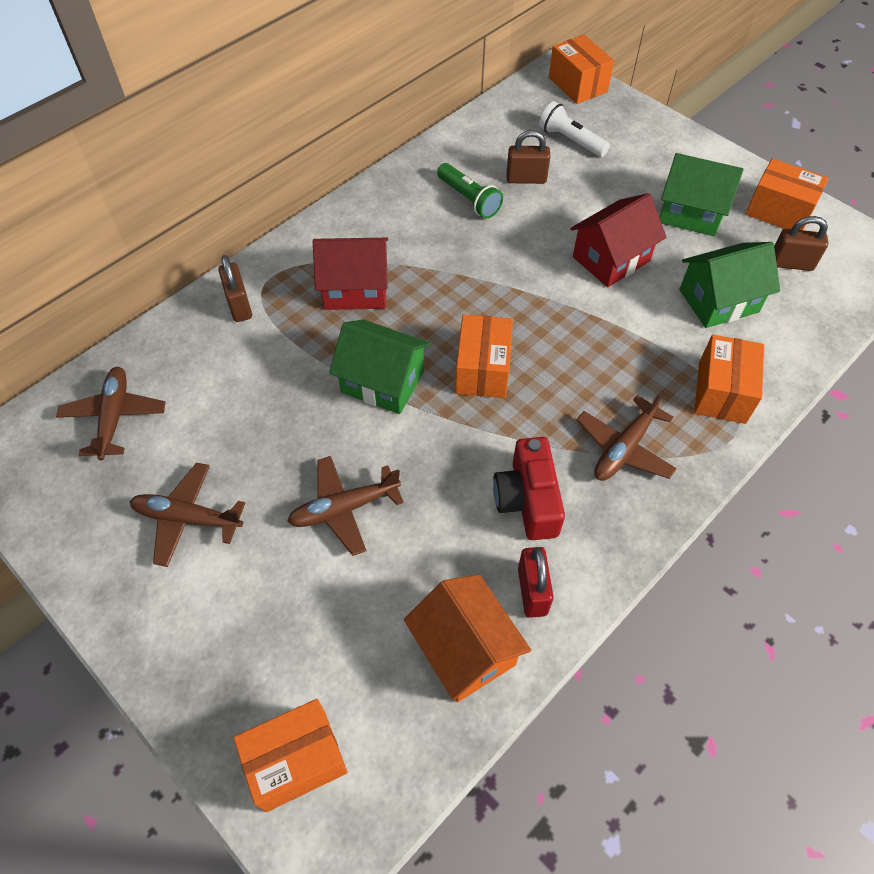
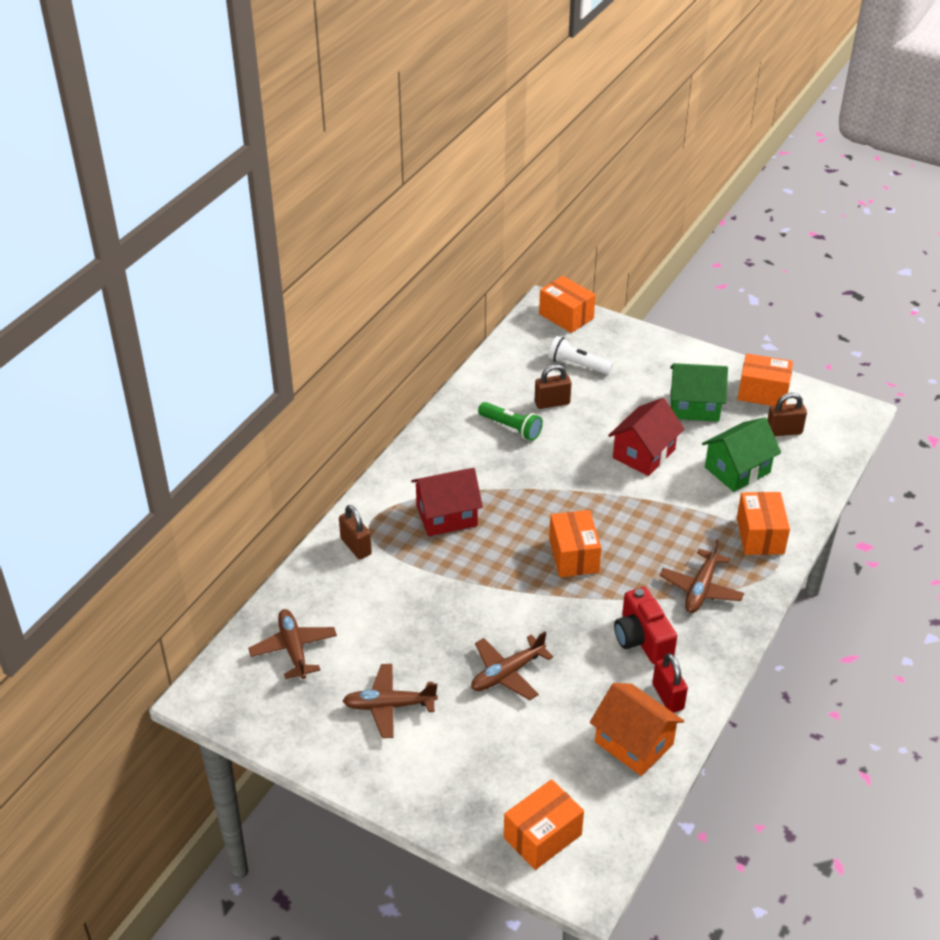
camera: 15 degrees left, 15 degrees down
green house [329,319,430,414] -> none

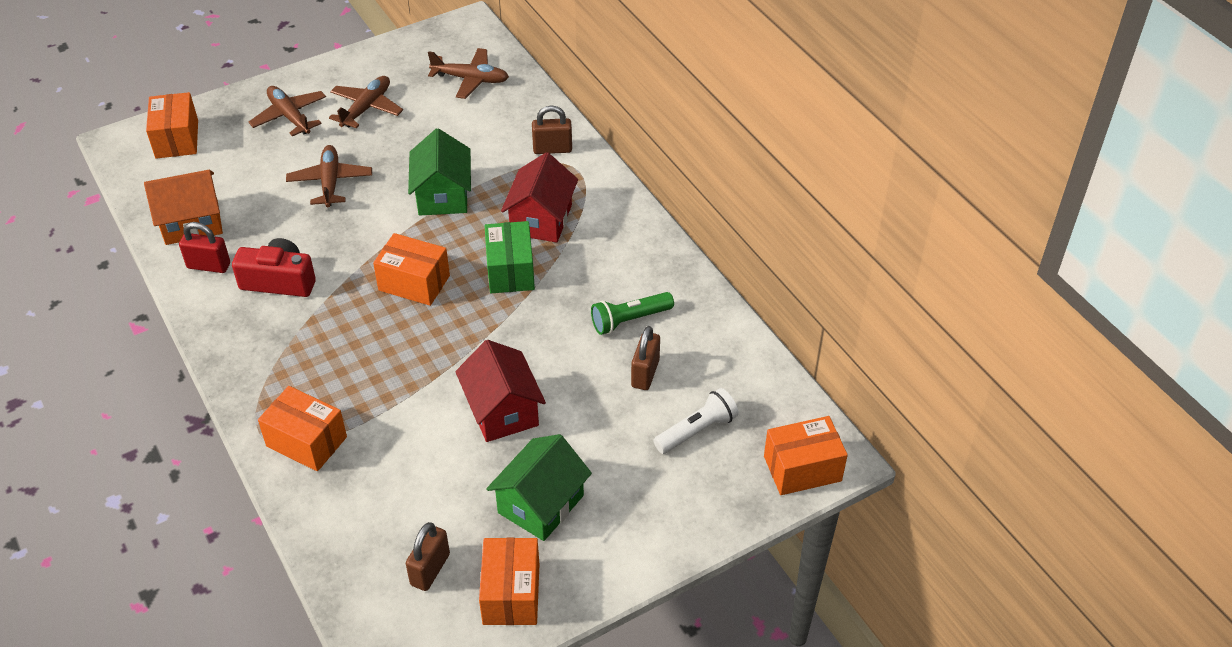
camera: 120 degrees right, 5 degrees up
brown plane [660,539,744,613] -> brown plane moved to [249,86,326,136]
green house [702,417,781,492] -> green house moved to [408,128,471,216]
orange box [738,353,793,406] -> orange box turned 45 degrees counterclockwise [479,538,540,625]
none -> green box [485,221,535,293]

